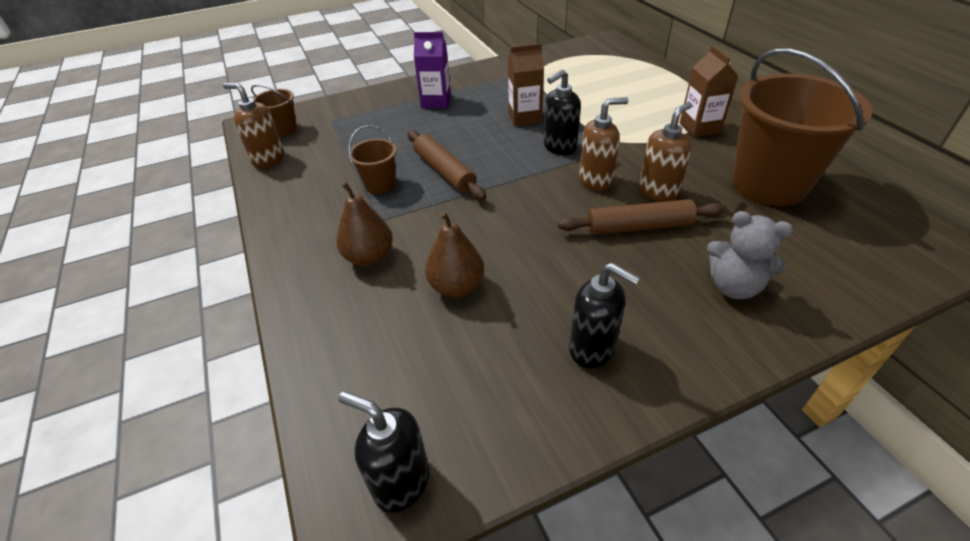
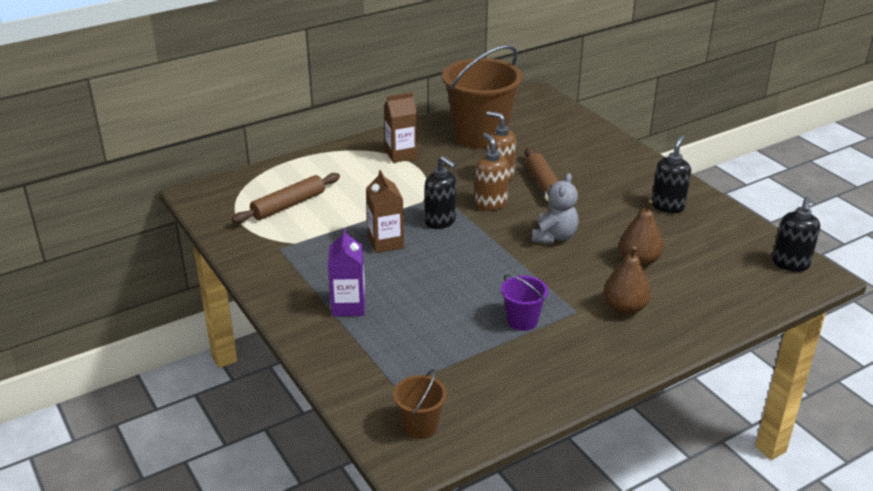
camera: 100 degrees left, 10 degrees down
brown soap dispenser [223,83,284,168] -> none
brown bucket [348,125,397,194] -> purple bucket [501,274,548,331]
brown rolling pin [407,130,486,200] -> brown rolling pin moved to [232,173,340,223]
grey teddy bear [707,211,793,299] -> grey teddy bear moved to [532,173,579,244]

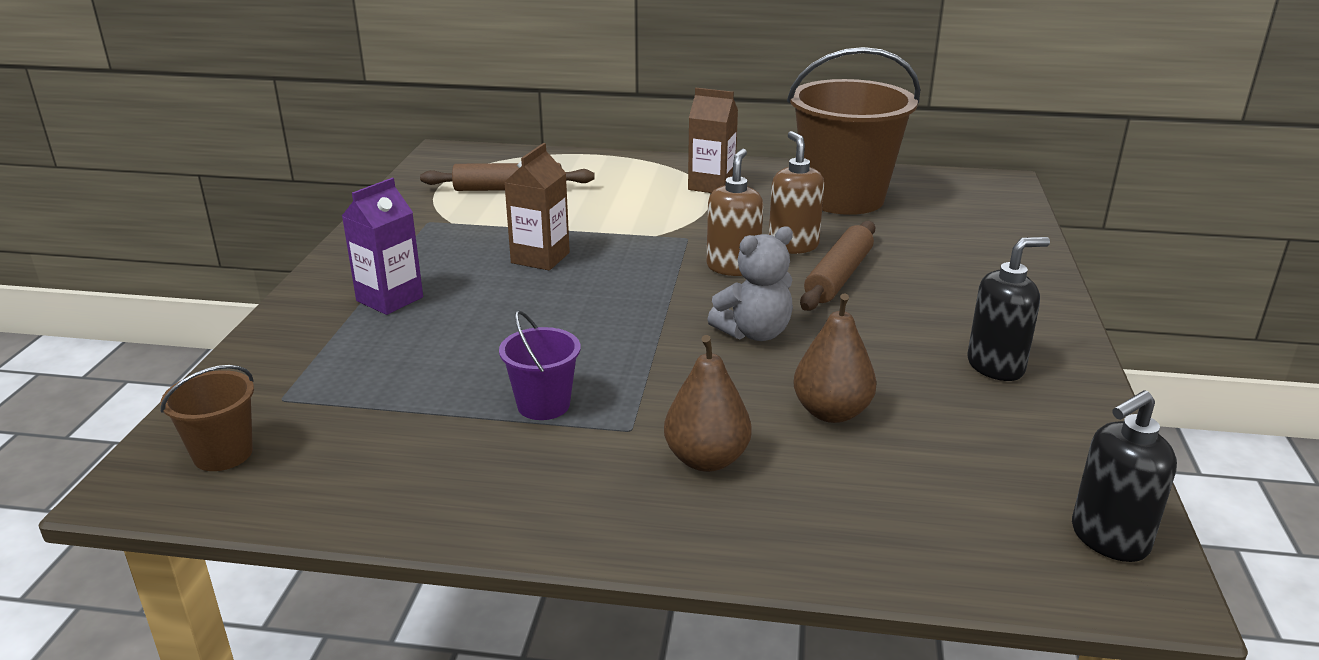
camera: 40 degrees right, 5 degrees down
black soap dispenser [424,156,456,229] -> none

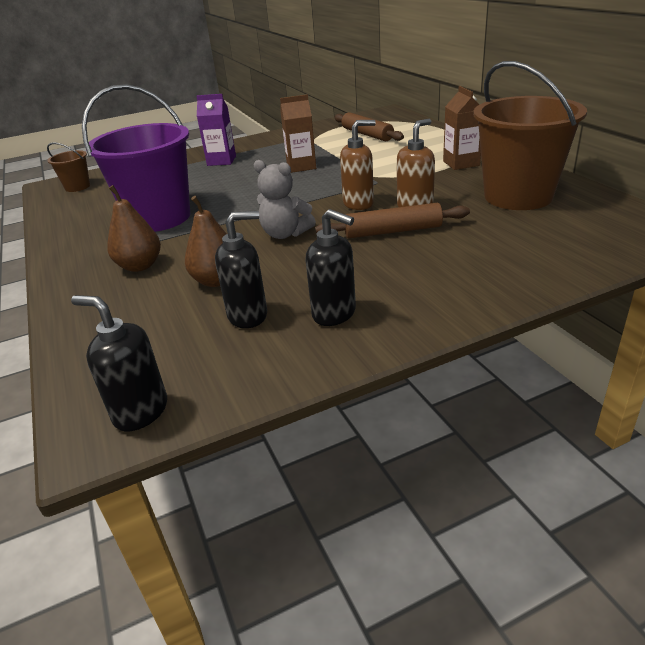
camera: 60 degrees right, 5 degrees up
purple bucket [499,310,581,420] -> purple bucket [82,84,190,232], size x2.20
none -> black soap dispenser [215,211,267,328]

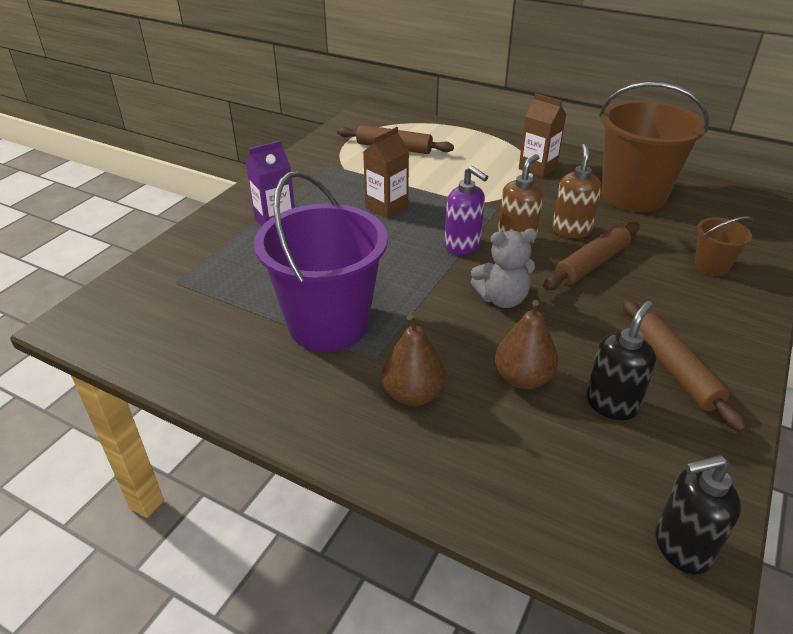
camera: 40 degrees left, 5 degrees up
brown bucket [47,142,90,192] -> brown bucket moved to [694,216,753,276]
black soap dispenser [305,209,356,326] -> brown rolling pin [623,300,747,433]
none -> purple soap dispenser [444,166,488,255]

